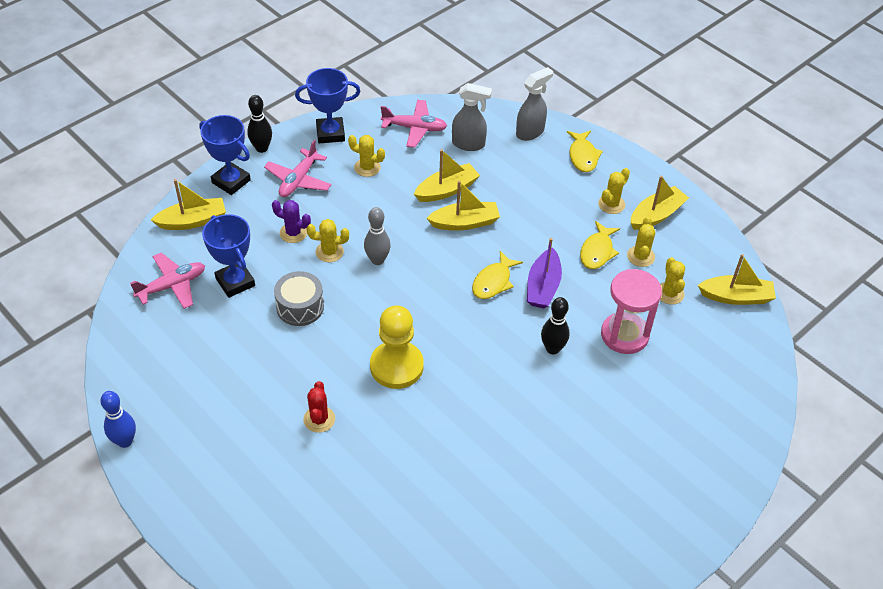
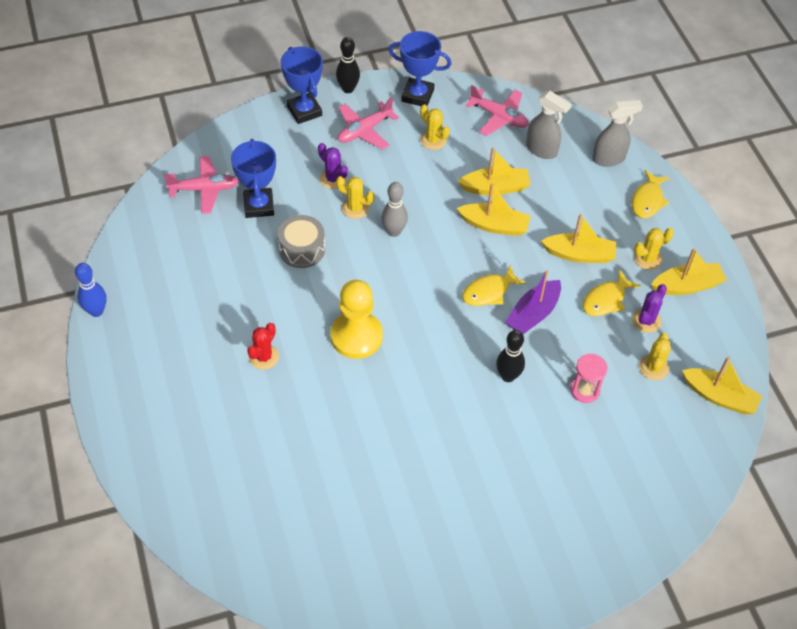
camera: 25 degrees right, 5 degrees up
yellow boat [151,179,226,230] -> yellow boat moved to [541,214,616,263]
pink hourglass [601,269,662,354] -> pink hourglass [570,354,608,403], size x0.60
yellow cactus [627,217,655,267] -> purple cactus [632,284,667,333]

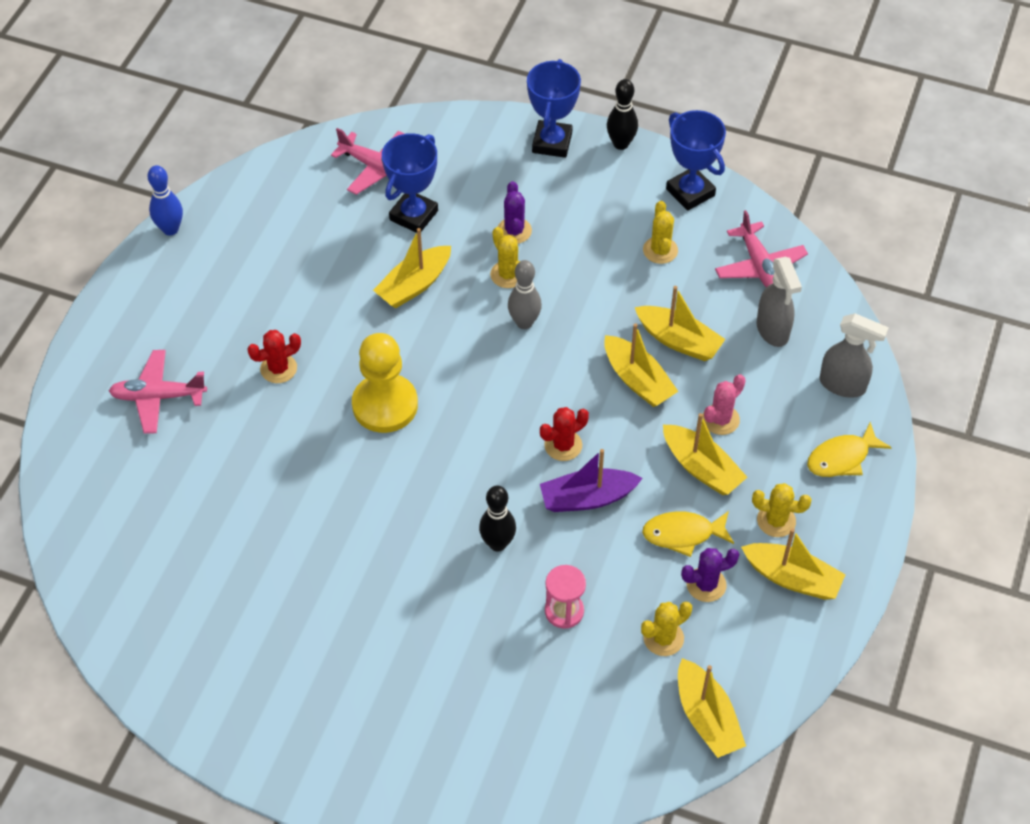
camera: 40 degrees right, 0 degrees up
grey drum [278,215,325,268] -> yellow boat [373,228,451,309]
pink plane [338,97,399,150] -> pink plane moved to [109,350,207,434]
yellow fish [462,265,526,306] -> red cactus [540,407,589,461]
none -> pink cactus [702,374,746,435]

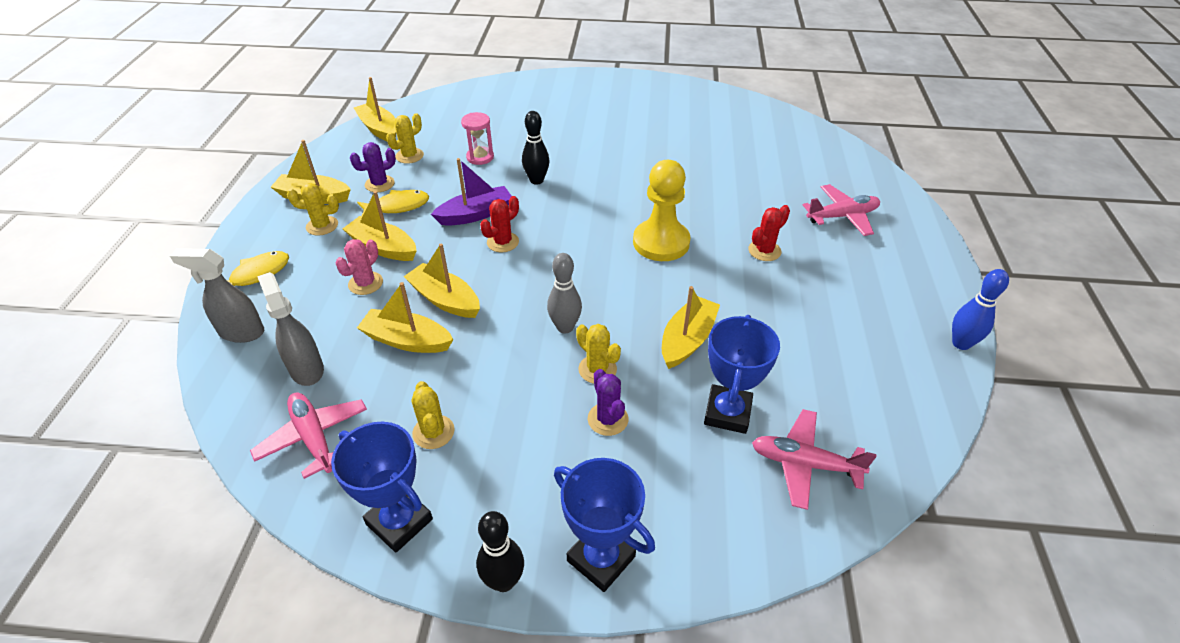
camera: 165 degrees right, 10 degrees down
blue trophy [527,59,581,158] -> blue trophy turned 45 degrees counterclockwise [554,458,655,592]

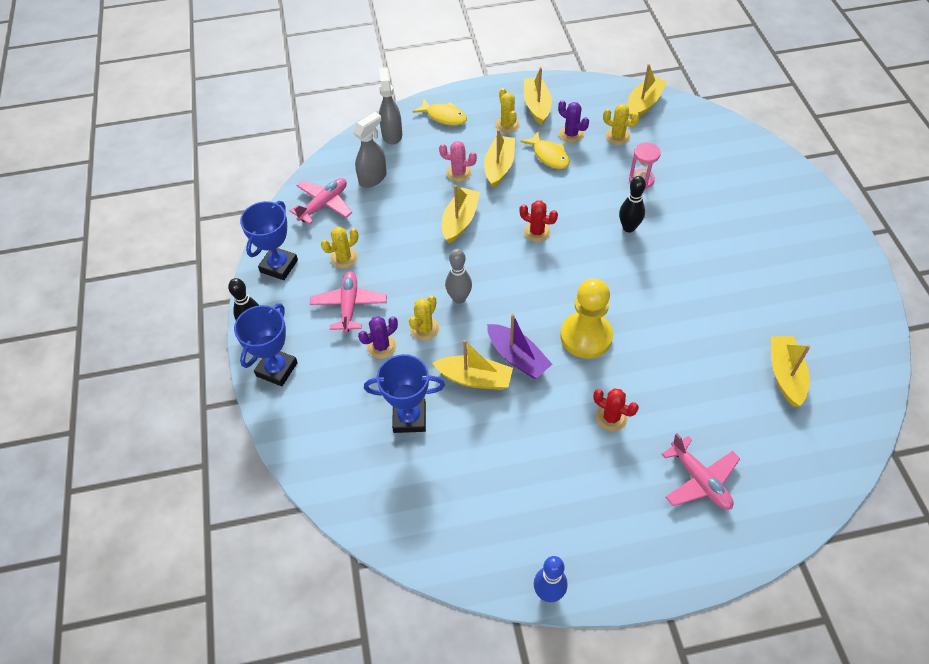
camera: 75 degrees right, 10 degrees up
yellow boat [357,282,454,353] -> yellow boat moved to [771,336,810,407]
purple boat [431,158,512,226] -> purple boat moved to [487,314,552,379]
pink plane [752,409,877,510] -> pink plane moved to [310,271,387,333]

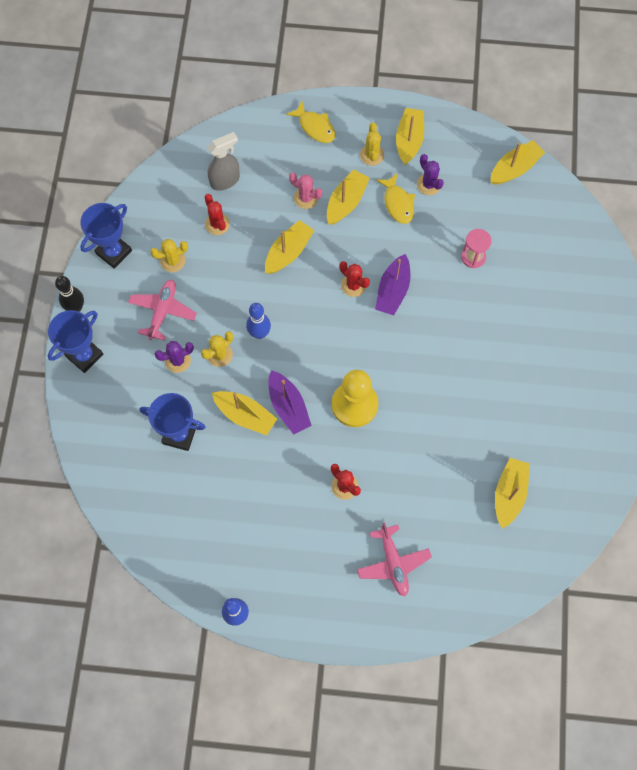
camera: 15 degrees right, 15 degrees up
pink plane [290,178,352,225] -> none
grey spray bottle [379,67,402,145] -> none
grey bowling pin [445,249,472,304] -> blue bowling pin [246,303,271,339]
yellow cactus [603,104,640,145] -> none
black bowling pin [619,176,646,233] -> none
none -> red cactus [205,194,230,235]
none -> purple boat [375,254,410,315]

